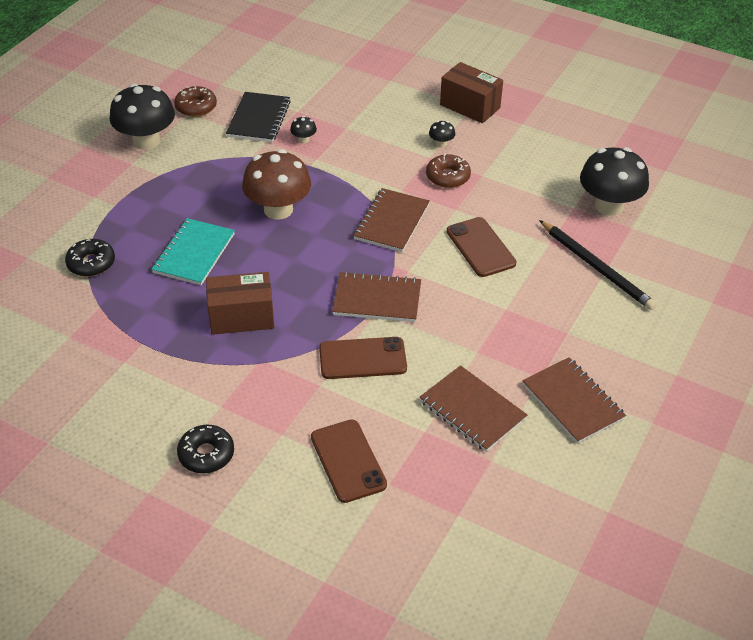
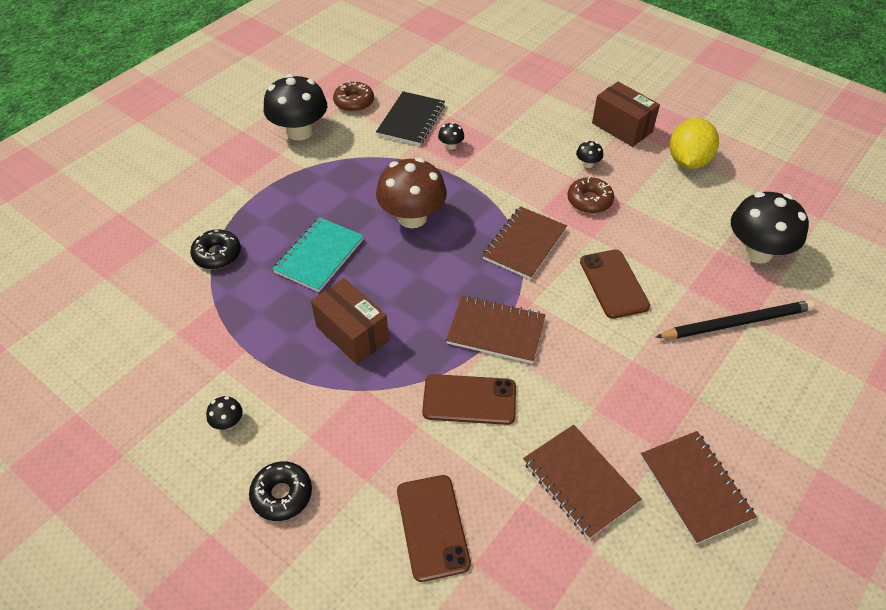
camera: 10 degrees right, 5 degrees up
brown box [206,272,274,335] -> brown box turned 45 degrees clockwise [311,278,389,365]
black pencil [539,220,657,310] -> black pencil turned 75 degrees counterclockwise [655,300,815,339]
none -> black mushroom [206,396,243,430]
none -> yellow lemon [670,118,719,169]

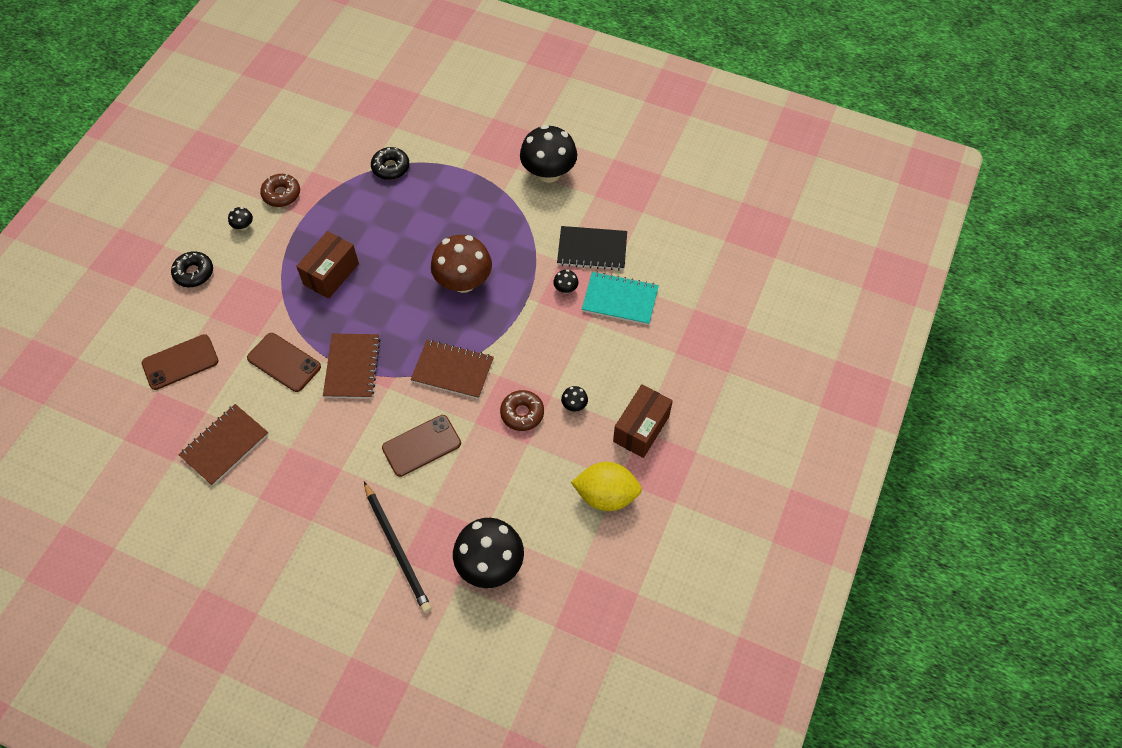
camera: 75 degrees right, 10 degrees up
turquoise notebook [273,217,364,292] -> turquoise notebook moved to [582,271,659,325]
brown donut [333,81,374,112] -> brown donut moved to [260,174,300,207]
brown phone [422,374,516,425] -> brown phone turned 45 degrees counterclockwise [247,333,321,392]
brown notebook [640,431,757,544] -> none

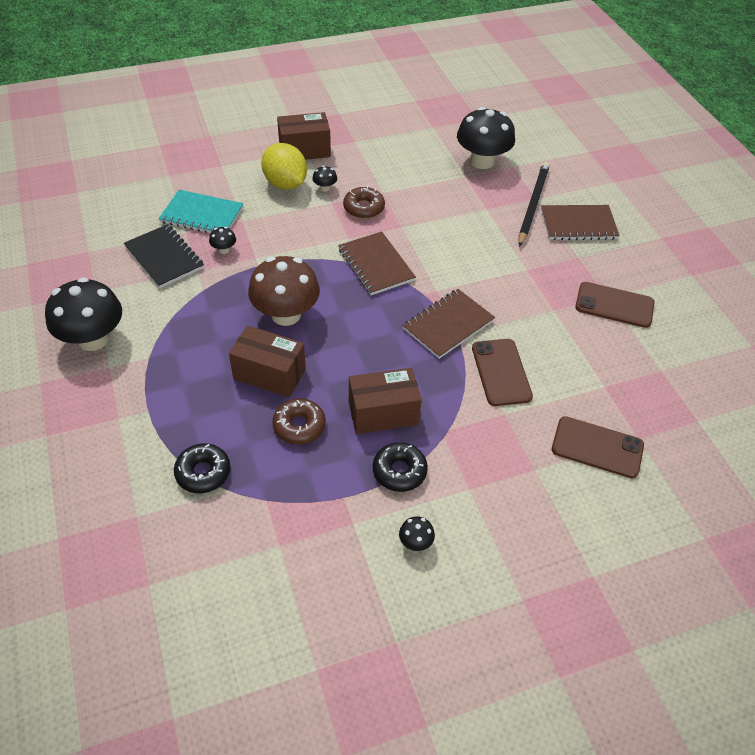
camera: 135 degrees left, 10 degrees down
black donut [171,251,213,287] -> black donut moved to [373,442,428,492]
brown notebook [178,404,269,486] -> brown notebook moved to [541,205,620,240]
brown donut [260,174,300,207] -> brown donut moved to [272,398,326,445]
brown phone [382,415,461,477] -> brown phone moved to [575,282,654,328]
yellow lemon [571,462,642,511] -> yellow lemon moved to [261,143,307,190]
turquoise notebook [582,271,659,325] -> turquoise notebook turned 45 degrees counterclockwise [159,190,243,233]
none -> brown box [229,325,306,398]

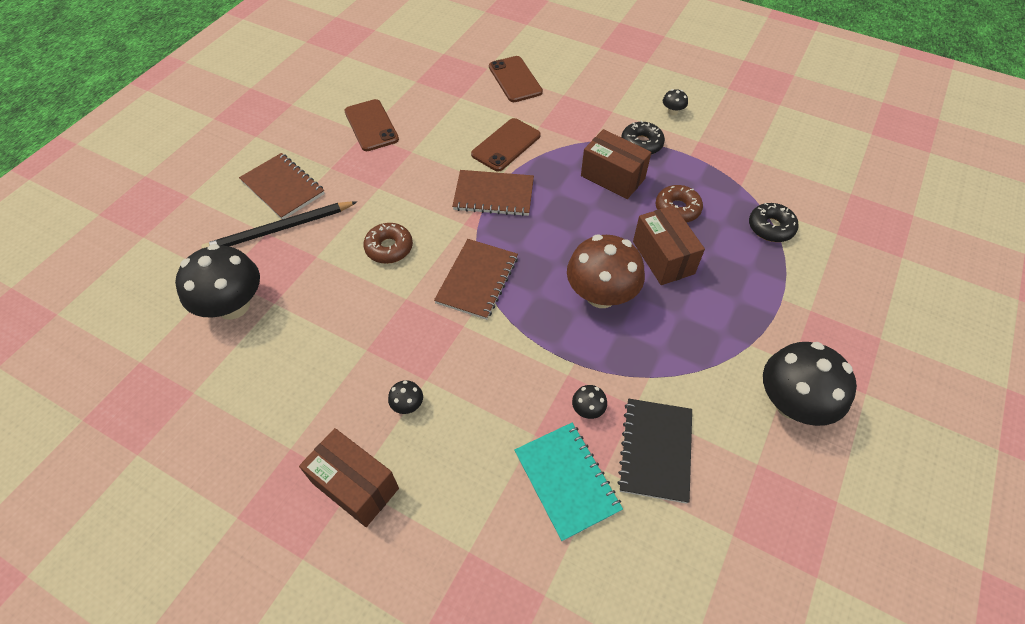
camera: 130 degrees left, 5 degrees up
yellow lemon [261,143,307,190] -> none
brown donut [343,186,385,219] -> brown donut moved to [363,223,413,264]

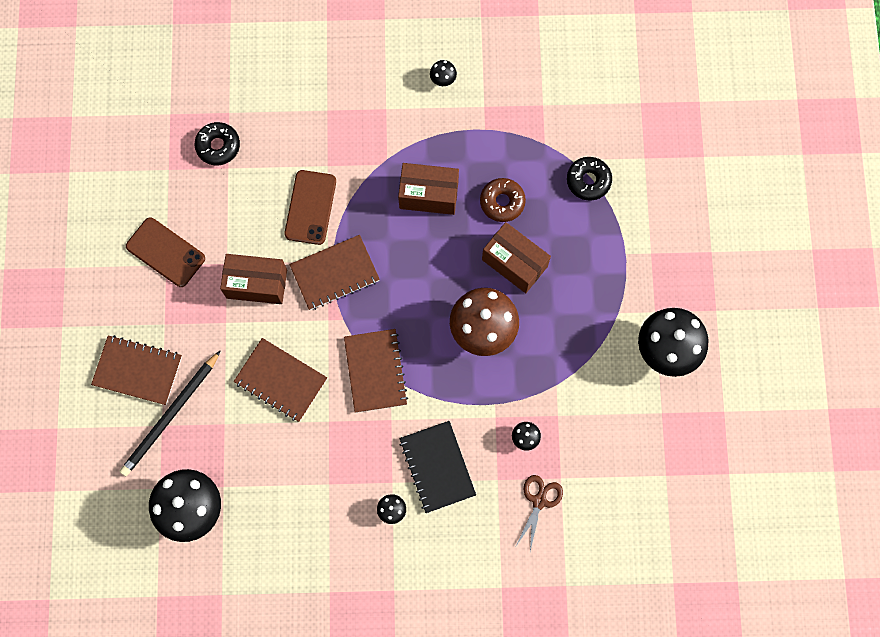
camera: 30 degrees left, 20 degrees up
brown box [299,428,399,527] -> brown box moved to [220,254,287,304]
brown donut [363,223,413,264] -> brown notebook [233,338,327,422]
brown phone [489,56,543,102] -> none
turquoise notebook [515,423,623,542] -> brown scissors [516,475,563,551]
black notebook [617,399,692,504] -> black notebook moved to [399,421,476,513]
black donut [621,120,665,155] -> black donut moved to [195,122,240,165]

